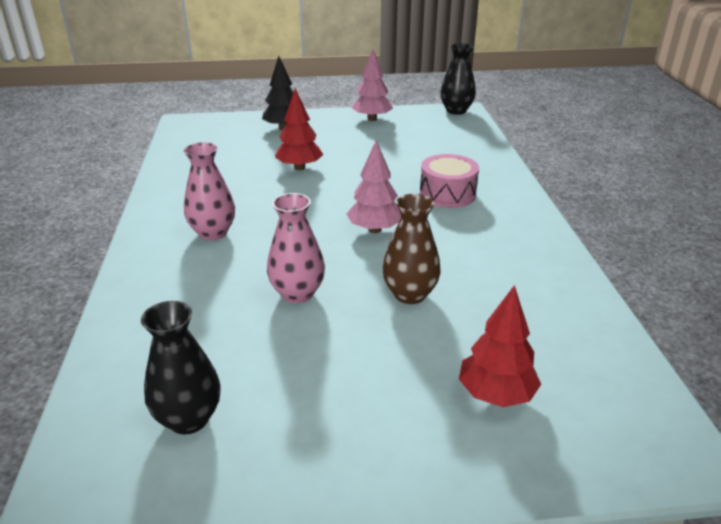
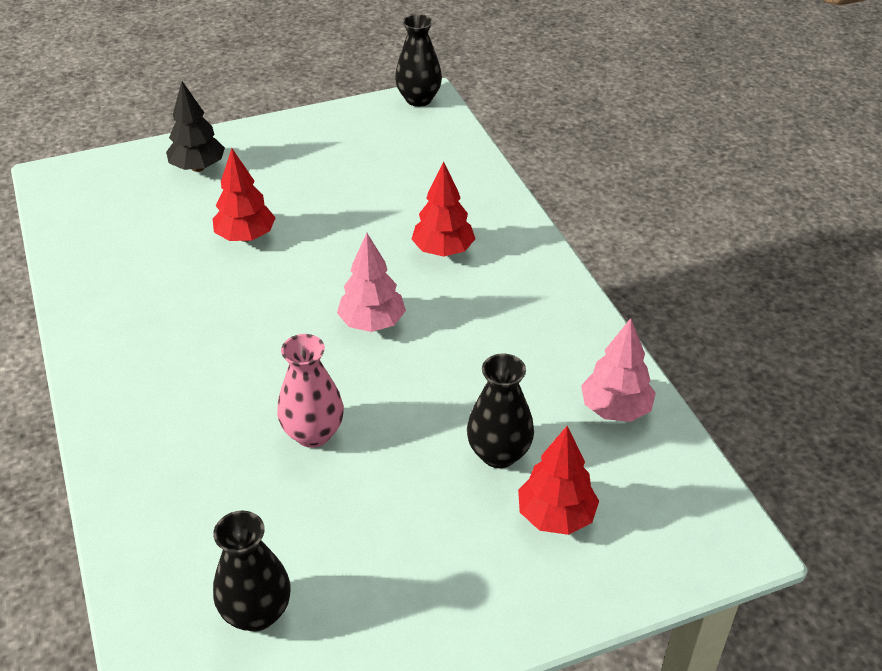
camera: 15 degrees left, 10 degrees up
pink vase [184,142,235,240] -> none
pink tree [352,49,393,121] -> pink tree moved to [581,318,656,422]
brown vase [382,194,441,304] -> none
pink drum [420,154,479,208] -> red tree [411,161,475,257]
none -> black vase [467,354,534,468]

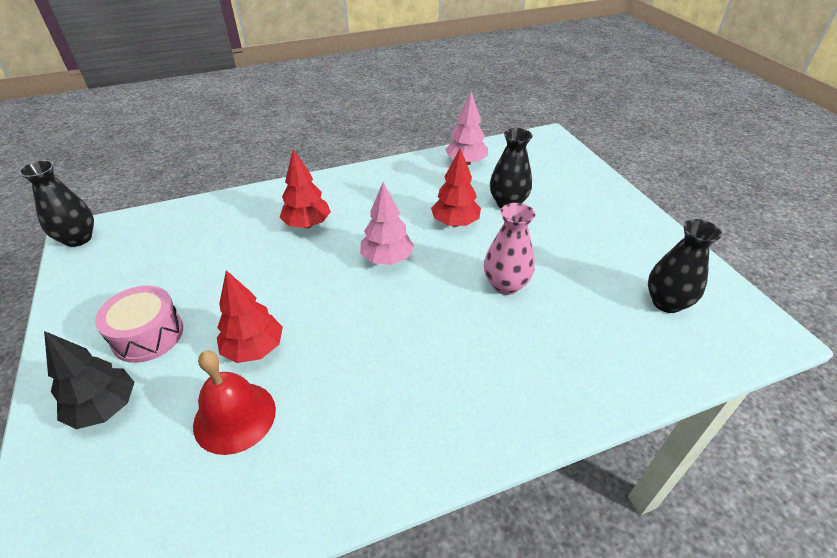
camera: 90 degrees left, 0 degrees up
red tree [518,426,599,535] -> red tree moved to [431,148,481,227]
none -> pink drum [95,286,183,363]
none -> red bell [193,350,276,455]

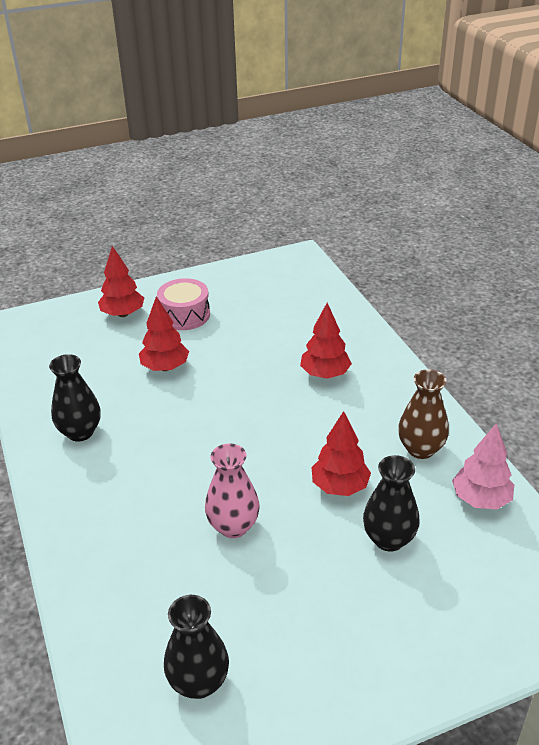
camera: 90 degrees right, 5 degrees down
black vase [19,160,94,247] -> black vase moved to [49,354,100,442]
black tree [44,331,134,429] -> red tree [98,246,144,317]
red bell [193,350,276,455] -> none
pink tree [360,182,414,265] -> none
none -> brown vase [398,369,449,459]

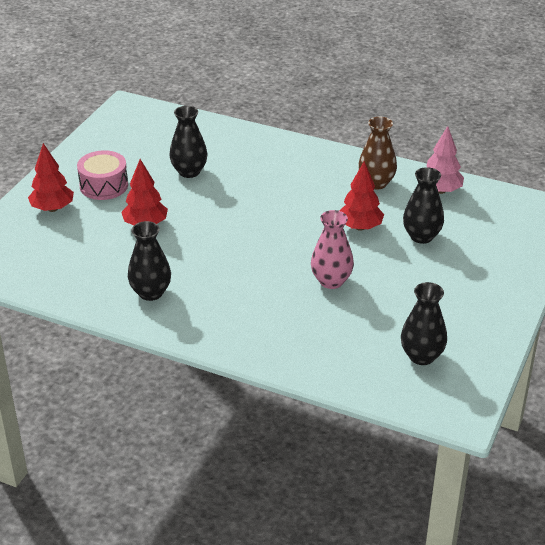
camera: 45 degrees left, 0 degrees up
red tree [300,303,352,379] -> none
none -> black vase [169,106,207,178]

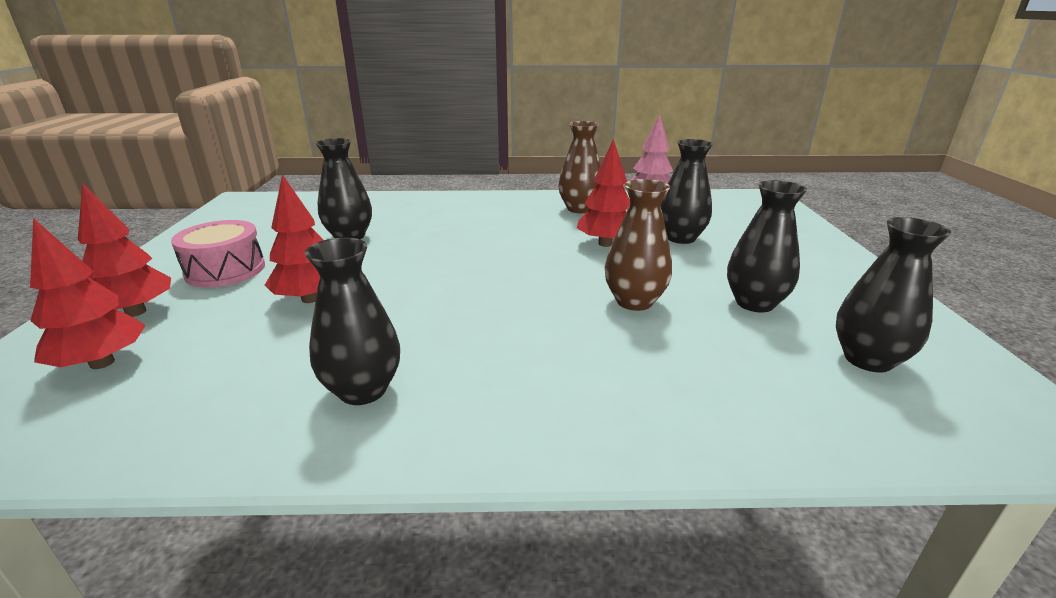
camera: 25 degrees left, 10 degrees down
pink vase [311,210,354,289] -> brown vase [605,179,672,311]
none -> red tree [30,218,146,369]
none -> black vase [727,180,807,313]

